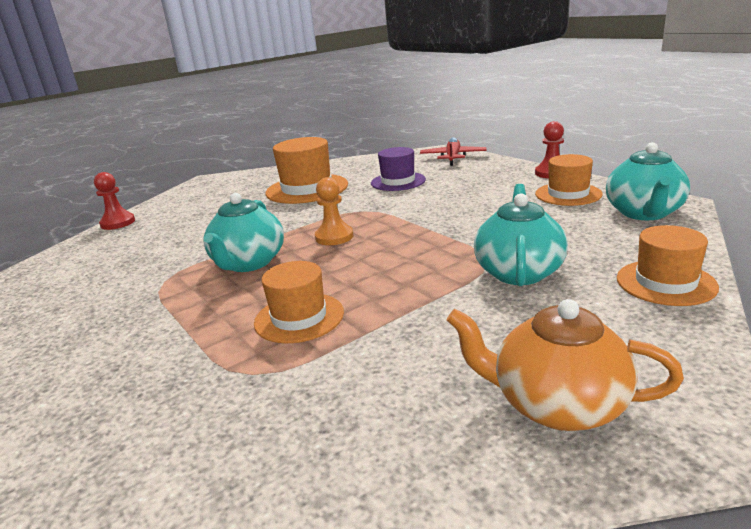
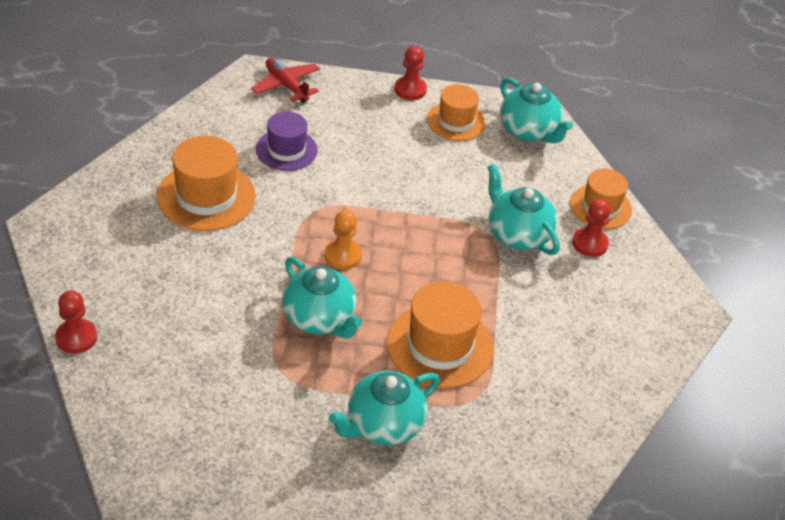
camera: 55 degrees left, 20 degrees up
orange hat [254,261,344,343] -> orange hat [387,281,493,388], size x1.52
orange teapot [447,299,684,431] -> none
none -> turquoise teapot [329,371,440,445]
none -> red pawn [572,199,611,257]

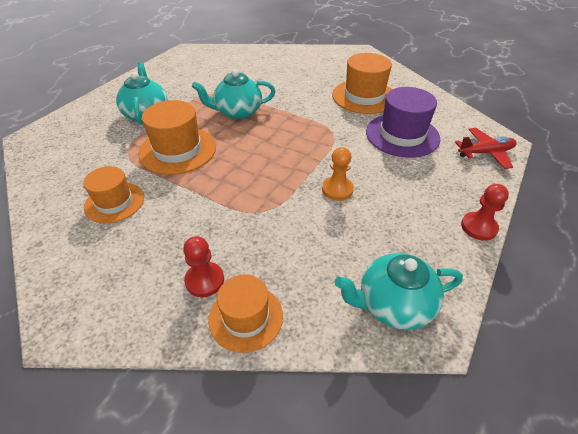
camera: 120 degrees right, 0 degrees up
red pawn [55,291,97,354] -> none
purple hat [256,111,317,171] -> purple hat [366,87,440,158], size x1.52
orange pawn [325,210,362,270] -> orange pawn moved to [322,147,354,201]
orange hat [427,84,485,141] -> orange hat moved to [83,166,144,223]
turquoise teapot [487,164,560,255] -> none

